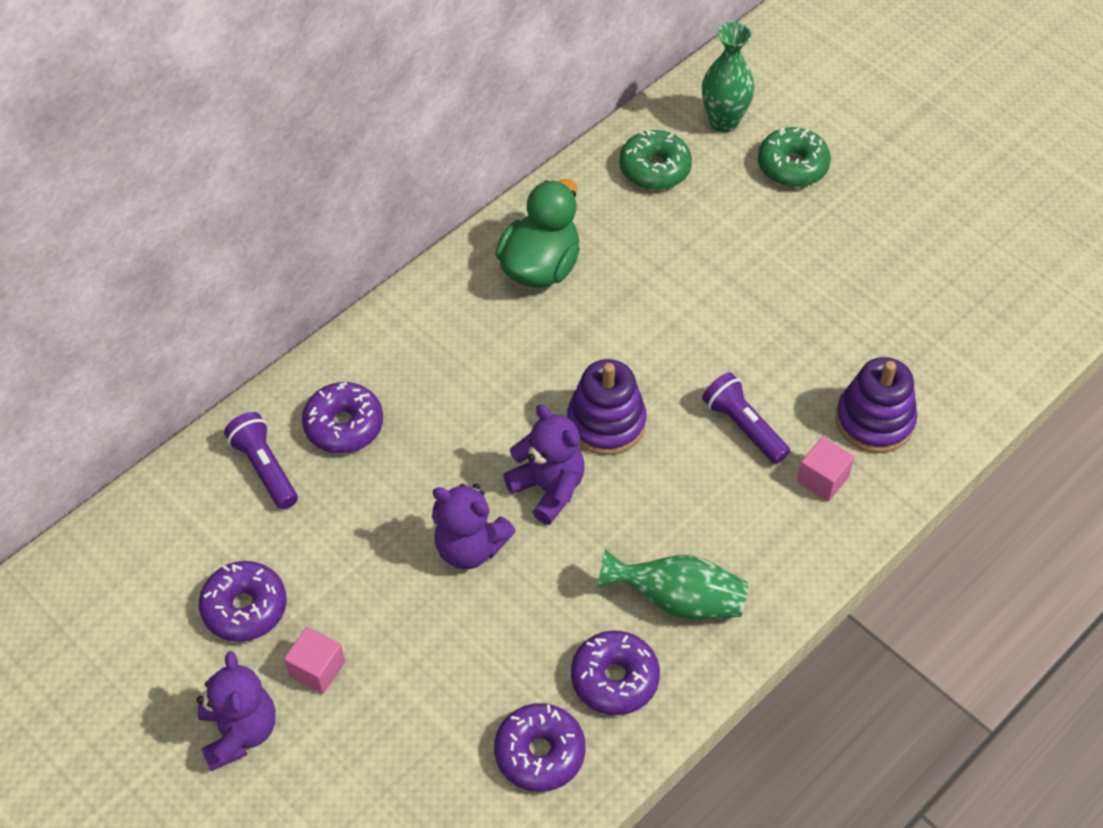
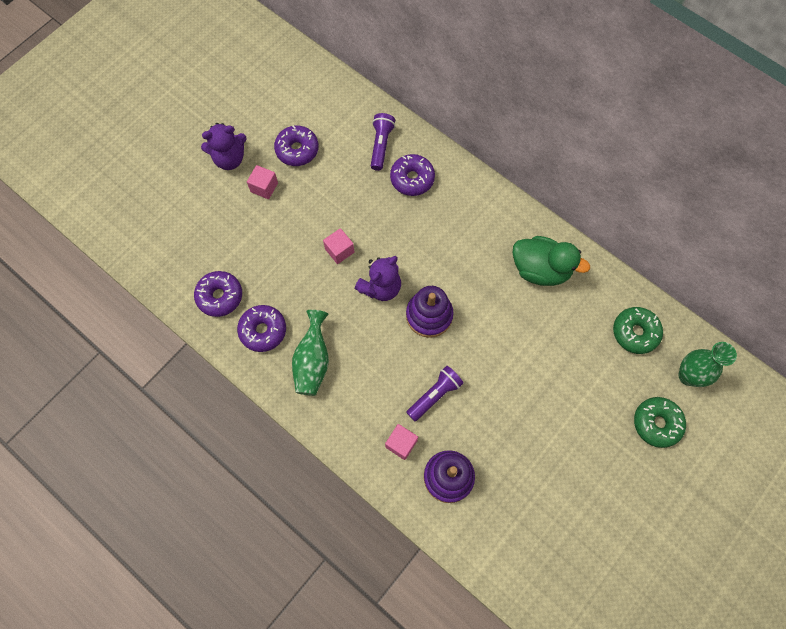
camera: 85 degrees right, 15 degrees up
purple flashlight [224,412,298,510] -> purple flashlight turned 45 degrees counterclockwise [371,113,395,171]
purple teddy bear [432,484,516,569] -> pink cube [323,228,354,264]

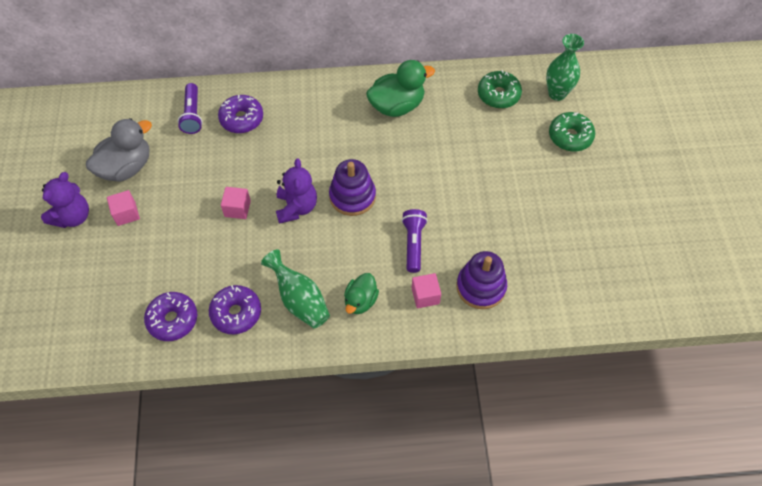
camera: 45 degrees left, 10 degrees down
purple donut [274,125,319,166] -> grey duck [86,118,152,182]
purple flashlight [371,113,395,171] -> purple flashlight turned 150 degrees counterclockwise [178,83,203,134]
none -> green duck [344,273,379,314]

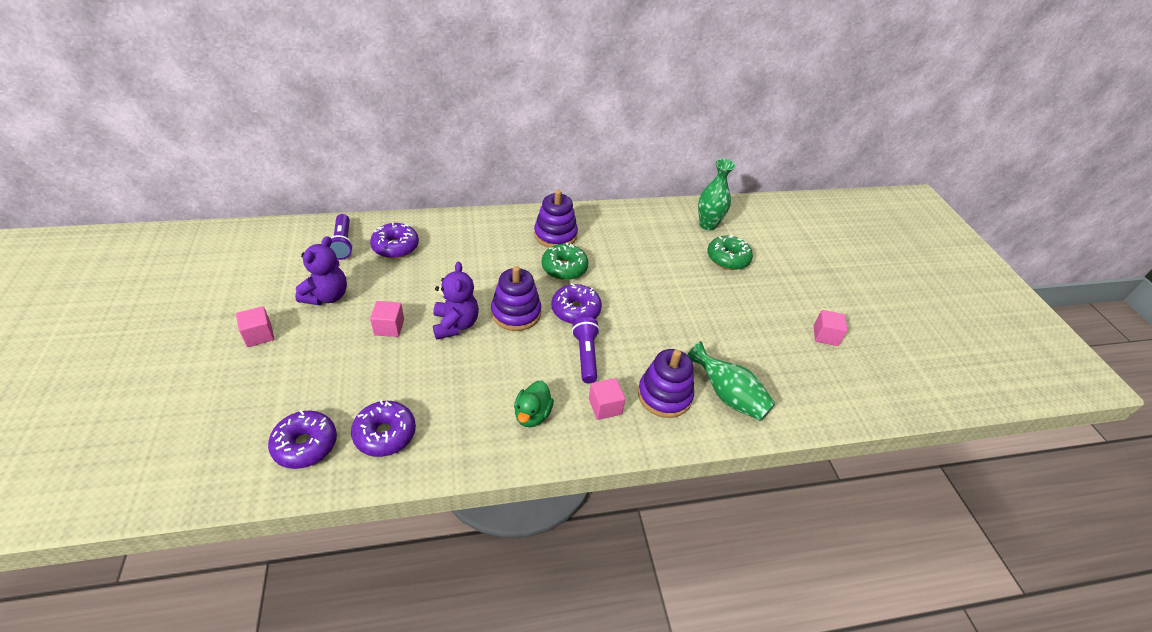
camera: 10 degrees left, 15 degrees down
purple teddy bear [41,172,89,228] -> purple teddy bear moved to [295,236,347,305]
grey duck [86,118,152,182] -> none
green vase [261,249,330,329] -> green vase moved to [687,341,776,421]
green duck [366,60,435,117] -> purple stacking toy [534,190,578,248]
green donut [478,70,522,109] -> green donut moved to [542,242,588,280]
none -> purple donut [551,283,602,324]
none -> pink cube [814,310,847,346]

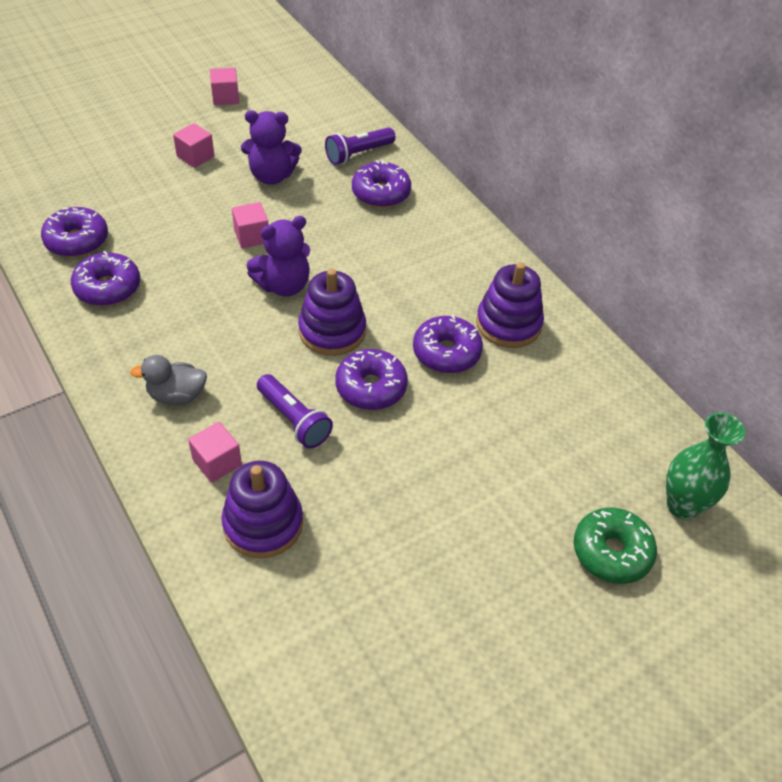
camera: 70 degrees right, 5 degrees up
green duck [514,381,554,427] -> grey duck [130,355,207,405]
green donut [542,242,588,280] -> purple donut [413,315,483,373]
purple flashlight [572,317,600,383] -> purple flashlight turned 75 degrees clockwise [257,374,333,448]
green vase [687,341,776,421] -> none
pink cube [814,310,847,346] -> pink cube moved to [210,68,239,105]

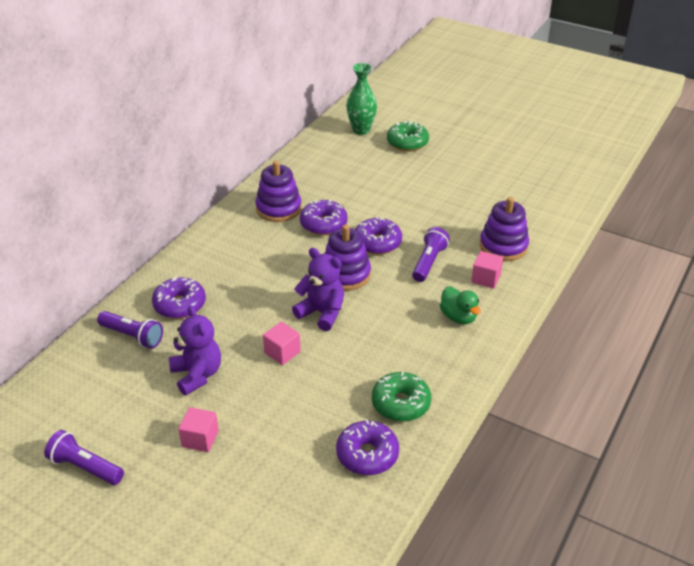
camera: 115 degrees left, 10 degrees down
purple donut [71,251,140,306] -> green donut [372,372,431,422]
grey duck [130,355,207,405] -> green duck [440,287,481,324]
pink cube [210,68,239,105] -> purple flashlight [44,430,124,485]

